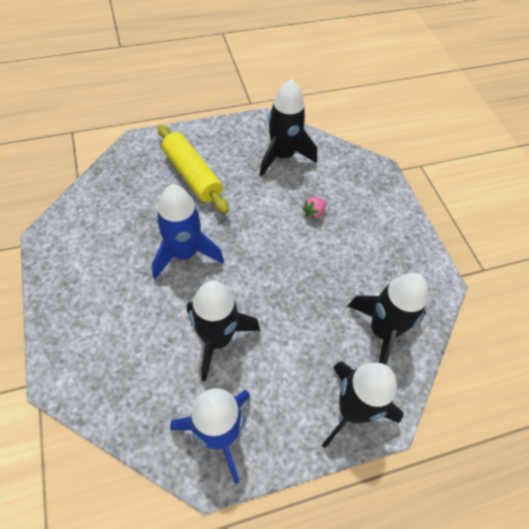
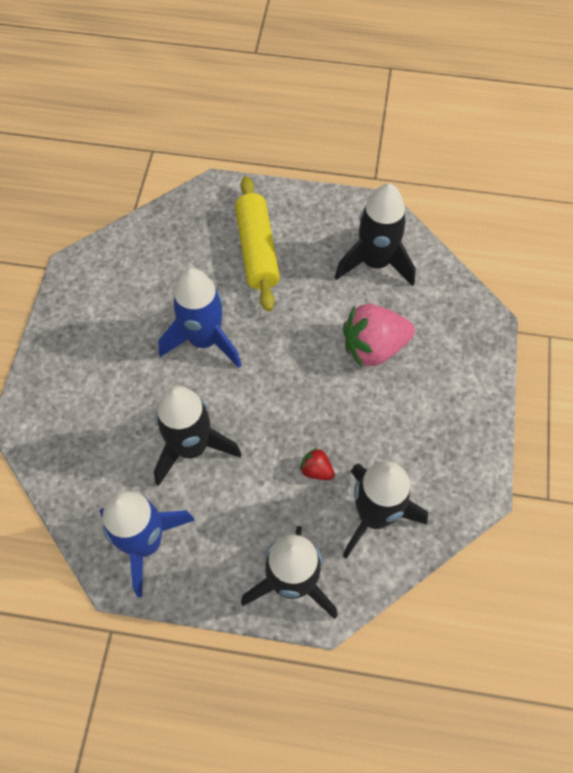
camera: 30 degrees right, 5 degrees up
pink strawberry [302,197,326,220] -> pink strawberry [343,304,415,368], size x2.17
none -> red strawberry [300,448,335,480]

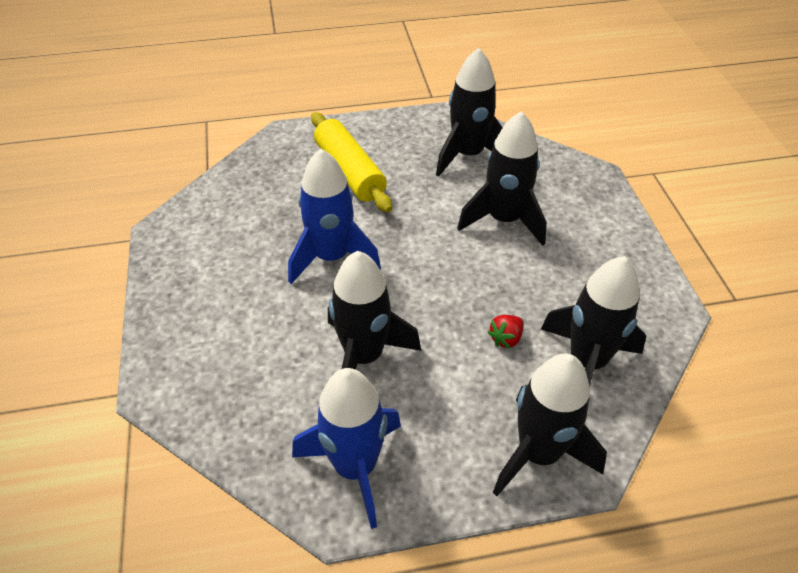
camera: 20 degrees left, 15 degrees down
red strawberry [300,448,335,480] -> red strawberry turned 60 degrees counterclockwise [488,315,524,349]
pink strawberry [343,304,415,368] -> black rocket [457,111,547,246]

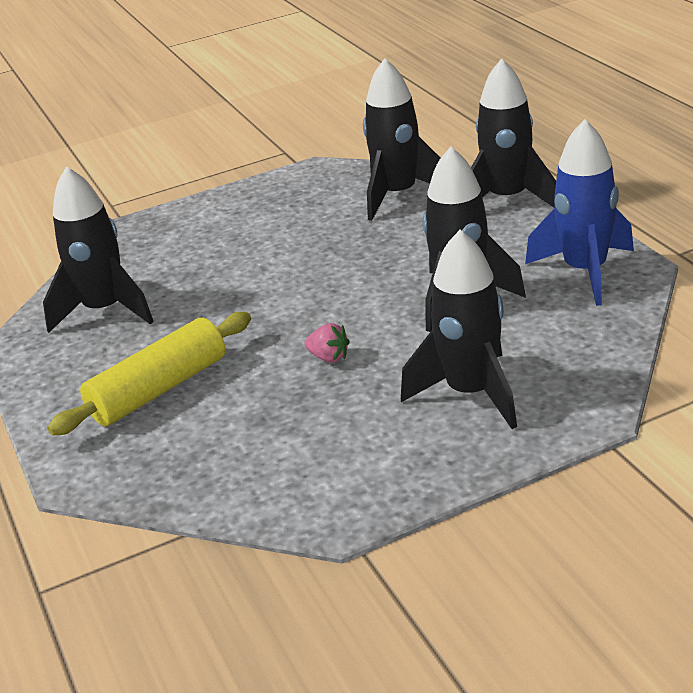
camera: 100 degrees left, 15 degrees down
blue rocket [288,149,381,284] -> pink strawberry [304,323,350,363]
black rocket [457,111,547,246] -> black rocket moved to [401,230,517,429]
red strawberry [488,315,524,349] -> none

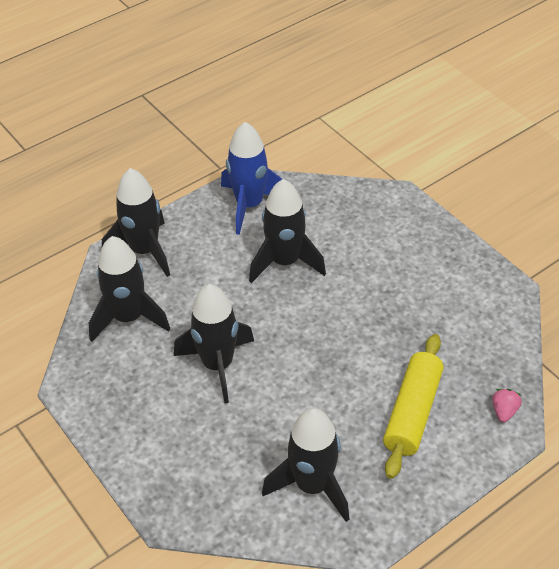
camera: 105 degrees left, 15 degrees up
yellow rolling pin [47,312,251,435] -> yellow rolling pin turned 75 degrees clockwise [383,334,444,479]
pink strawberry [304,323,350,363] -> pink strawberry moved to [492,389,522,422]
black rocket [401,230,517,429] -> black rocket moved to [174,284,254,403]

